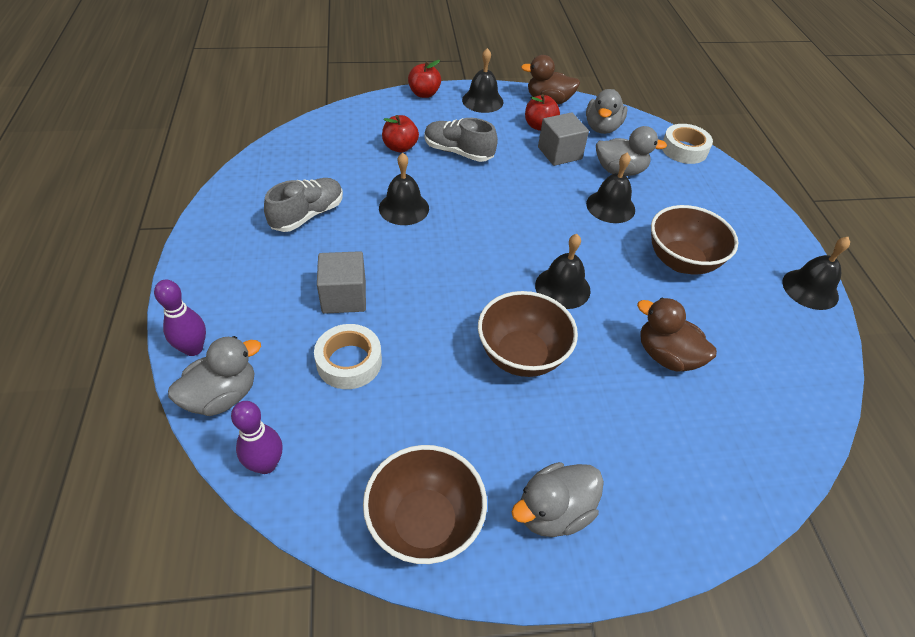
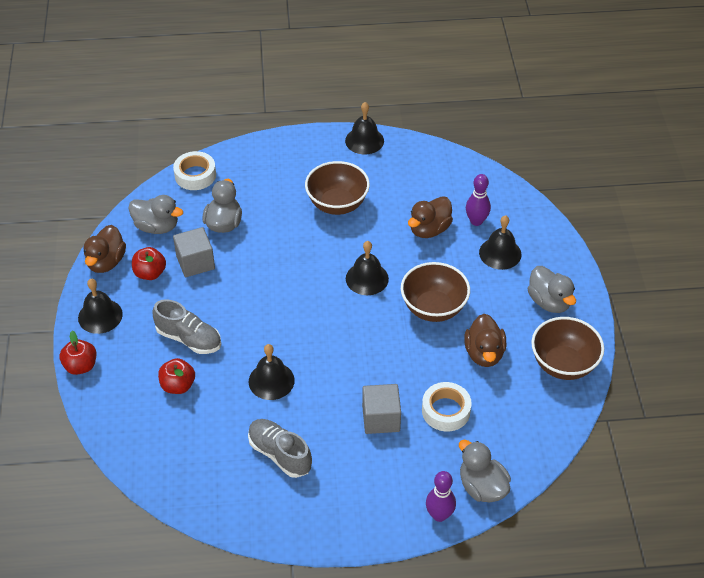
camera: 85 degrees left, 0 degrees up
purple bowling pin [231,401,282,474] -> purple bowling pin moved to [466,174,491,226]
grey shoe [424,118,498,162] -> grey shoe turned 90 degrees counterclockwise [152,299,221,354]
black bell [586,153,635,223] -> black bell moved to [479,215,521,270]
none -> brown duck [464,314,506,367]

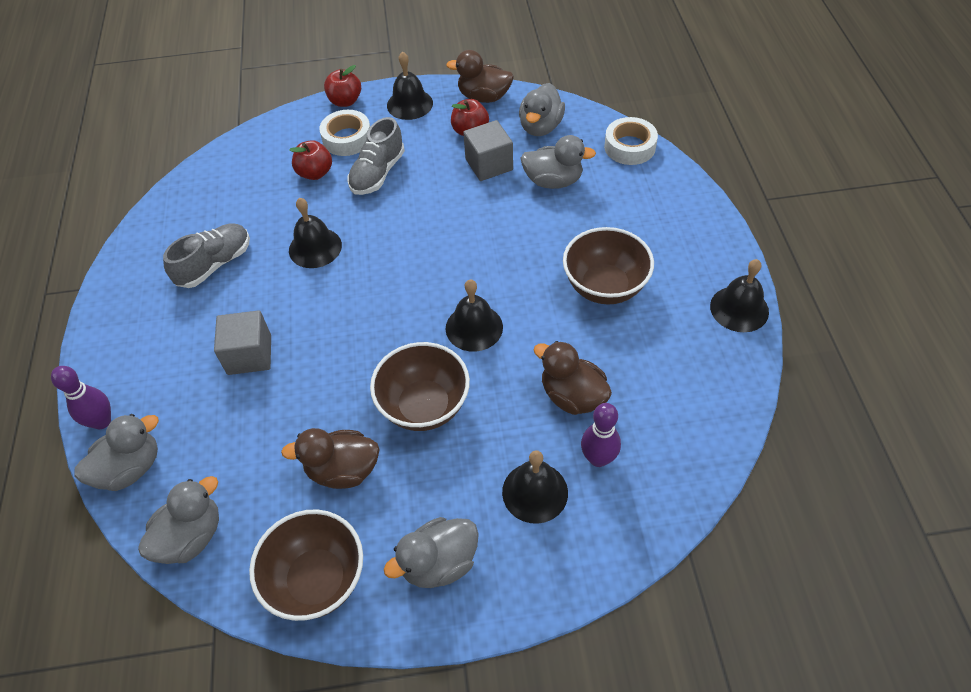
camera: 90 degrees right, 5 degrees up
white tape [422,382,472,431] -> white tape moved to [319,110,370,156]
none -> grey duck [138,476,219,564]

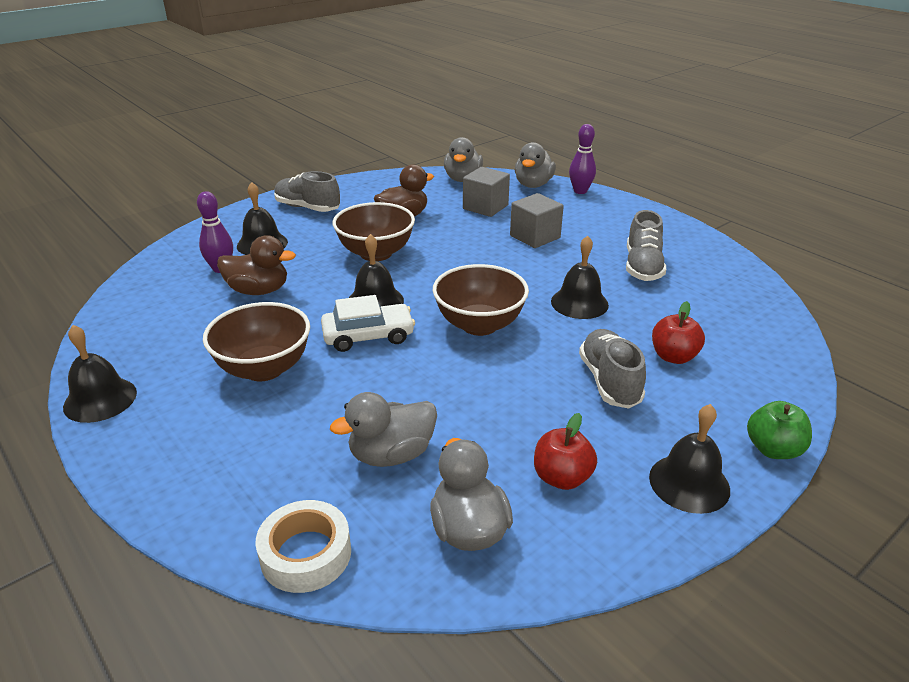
camera: 145 degrees right, 20 degrees down
brown bowl [249,509,363,621] -> brown bowl moved to [433,264,529,336]
white tape [319,110,370,156] -> none
red apple [324,65,361,107] -> green apple [747,401,812,459]
grey duck [384,517,479,588] -> grey shoe [274,171,340,212]
brown duck [446,50,514,103] -> none
grey cube [463,120,513,181] -> grey cube moved to [463,167,510,217]
none -> white car [321,295,415,352]

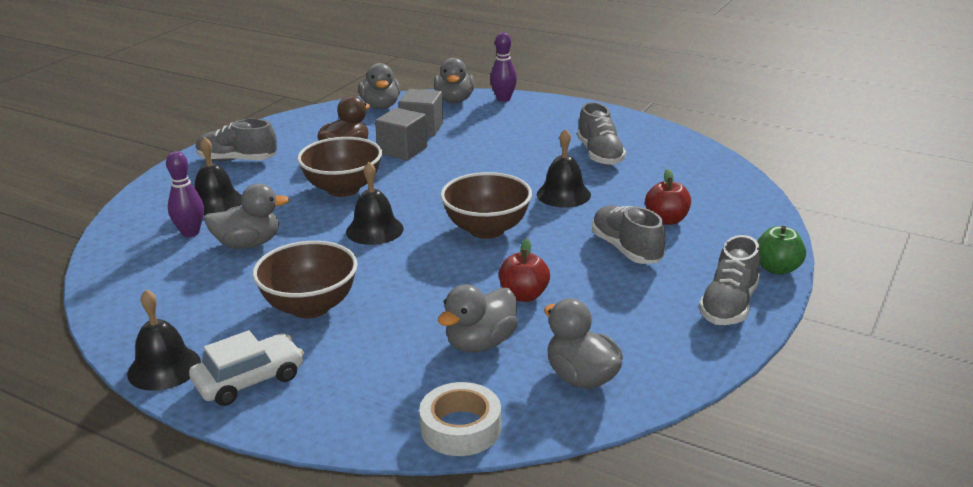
camera: 20 degrees left, 5 degrees down
brown duck [217,235,296,295] -> grey duck [204,183,290,249]
white car [321,295,415,352] -> white car moved to [189,330,304,406]
grey cube [510,193,564,248] -> grey cube moved to [375,108,427,160]
red apple [534,413,597,490] -> red apple moved to [499,238,550,302]
black bell [649,404,730,514] -> grey shoe [699,235,761,325]

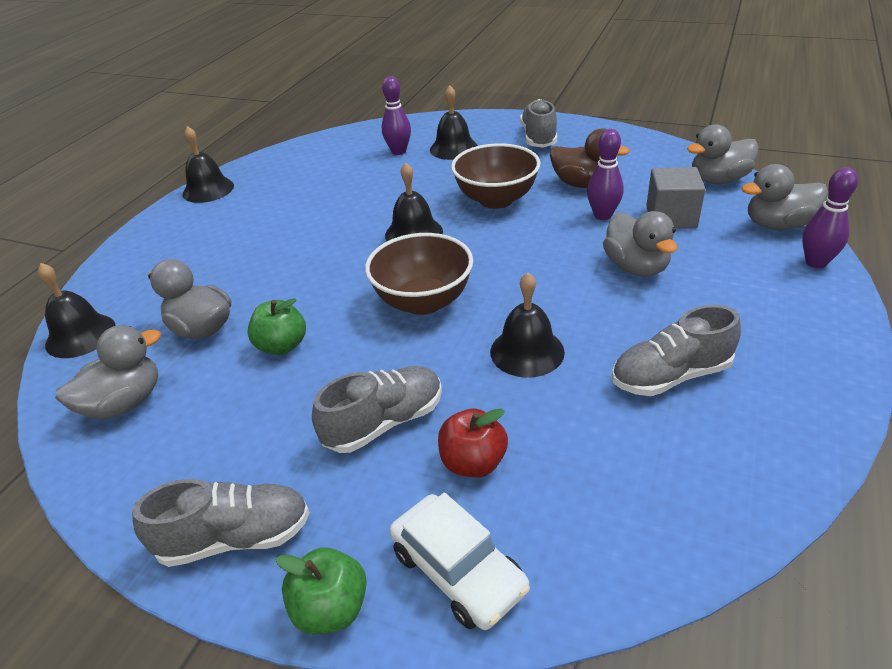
camera: 85 degrees right, 10 degrees up
white car [189,330,304,406] -> white car moved to [389,493,530,630]
grey duck [204,183,290,249] -> grey duck moved to [603,211,678,277]
brown bowl [252,241,358,319] -> none
grey cube [375,108,427,160] -> purple bowling pin [587,129,624,220]
white tape [419,382,501,456] -> black bell [38,263,115,358]
red apple [499,238,550,302] -> green apple [247,298,306,355]
grey shoe [699,235,761,325] -> grey shoe turned 150 degrees clockwise [132,479,310,567]

